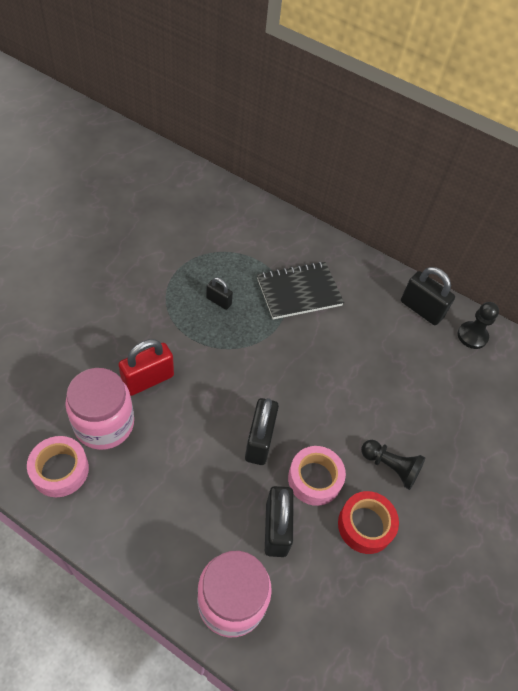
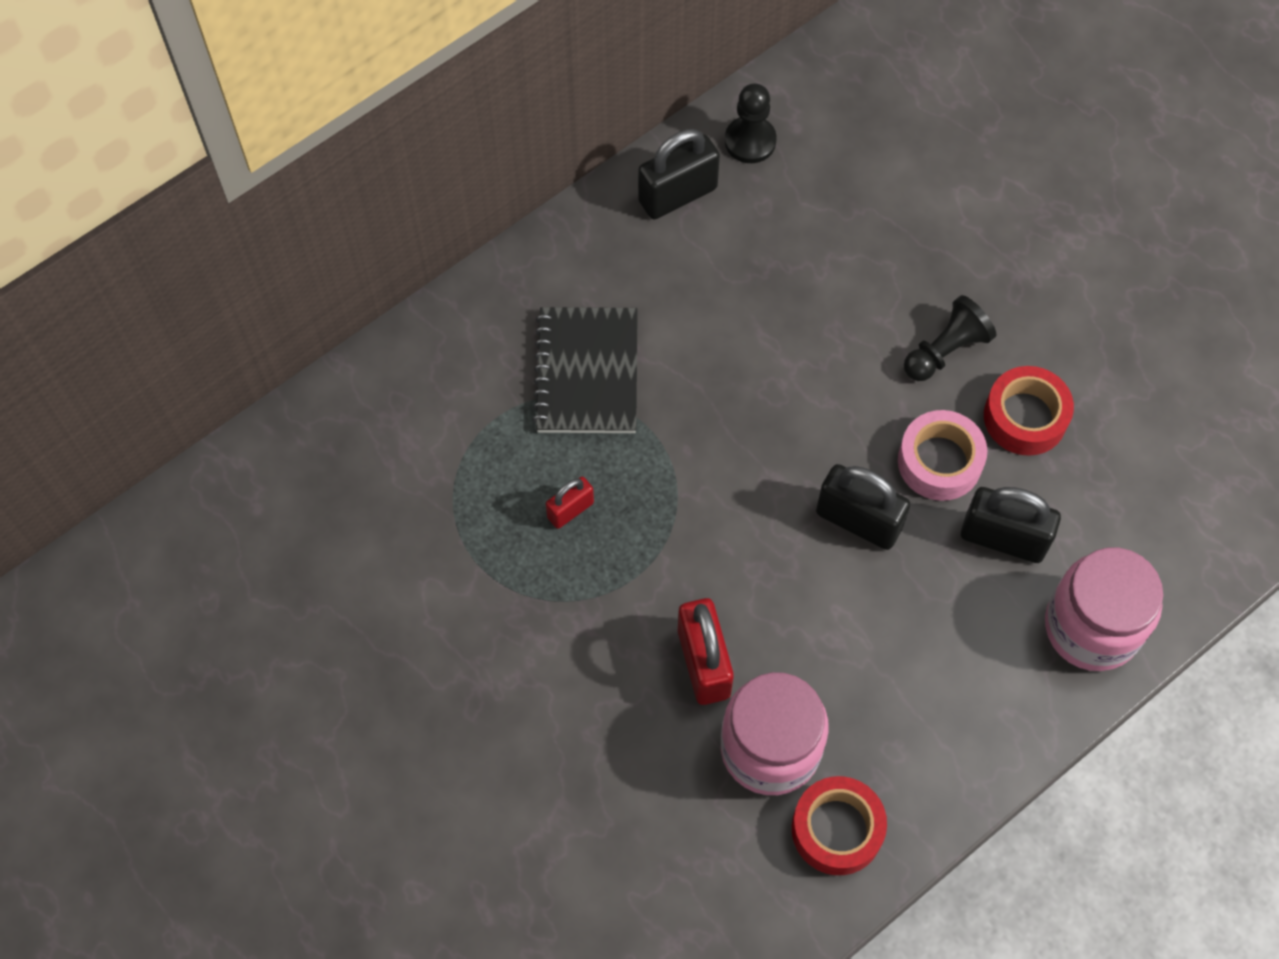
camera: 65 degrees left, 10 degrees up
pink tape [27,436,89,497] -> red tape [792,776,887,875]
black padlock [206,277,233,310] -> red padlock [546,477,594,529]

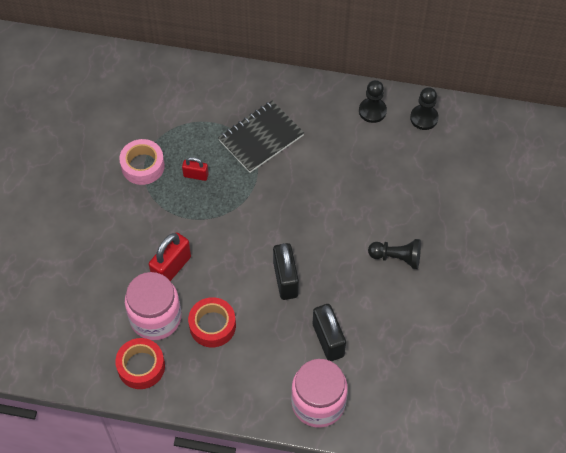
camera: 50 degrees right, 5 degrees down
black padlock [638,129,720,219] -> black pawn [359,80,387,123]
pink tape [898,410,987,501] -> pink tape moved to [119,139,165,185]
red tape [984,366,1074,456] -> red tape moved to [188,297,236,348]

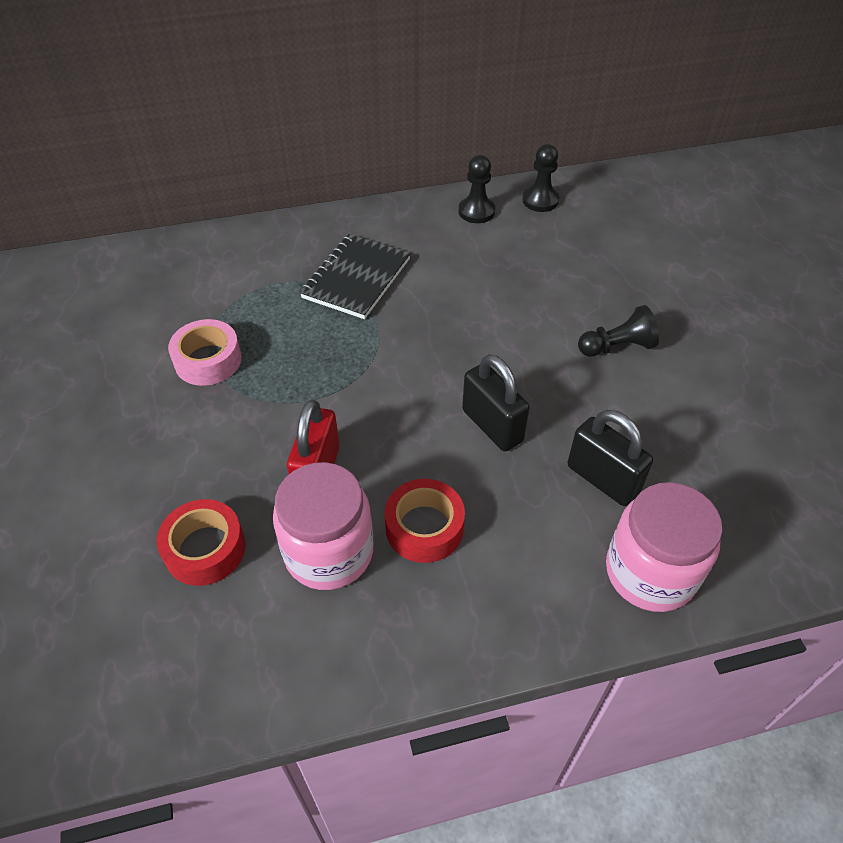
camera: 25 degrees left, 10 degrees down
red tape [115,338,165,389] -> red tape moved to [157,499,245,586]
red padlock [182,157,209,181] -> none

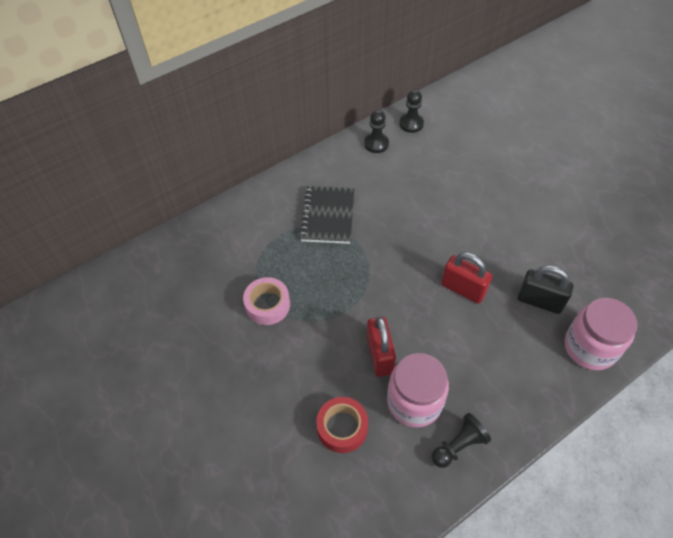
camera: 20 degrees left, 5 degrees up
red tape [385,479,465,563] -> none
black padlock [462,354,530,452] -> red padlock [441,252,492,304]
black pawn [578,305,659,357] -> black pawn moved to [432,413,491,468]

